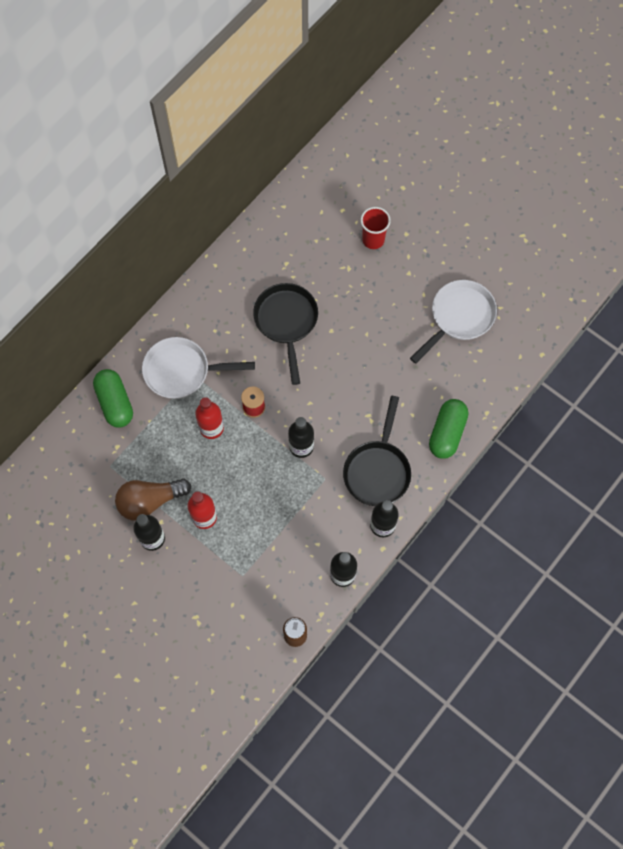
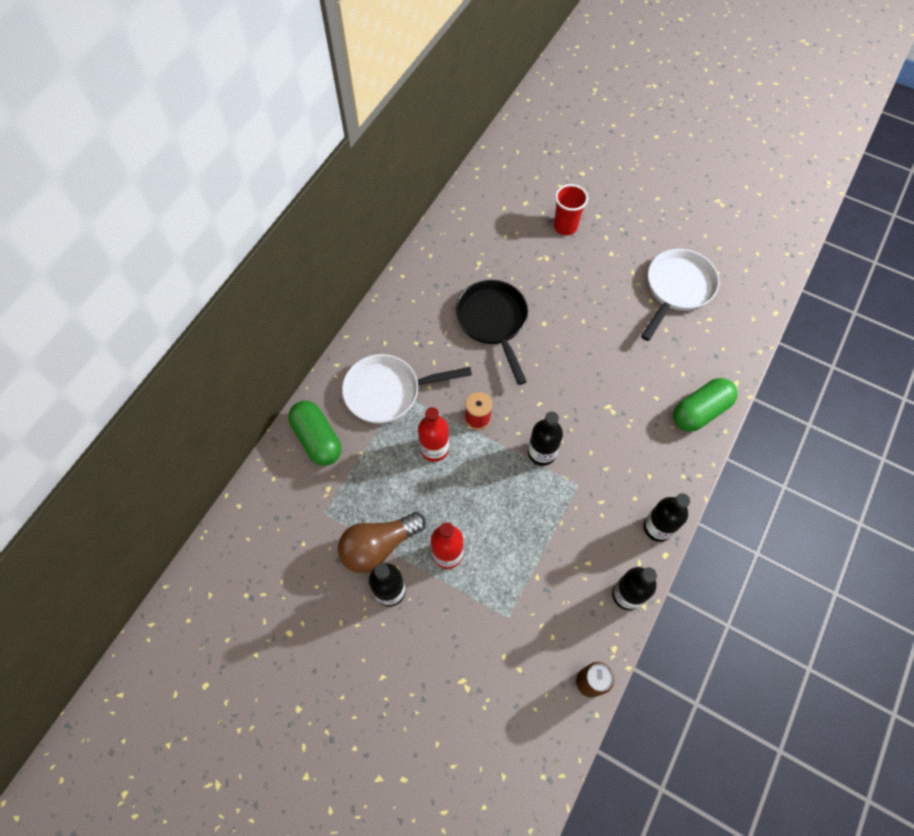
camera: 10 degrees left, 5 degrees down
black pan [343,396,411,506] -> none
green capsule [429,399,468,459] -> green capsule turned 45 degrees clockwise [673,378,737,432]

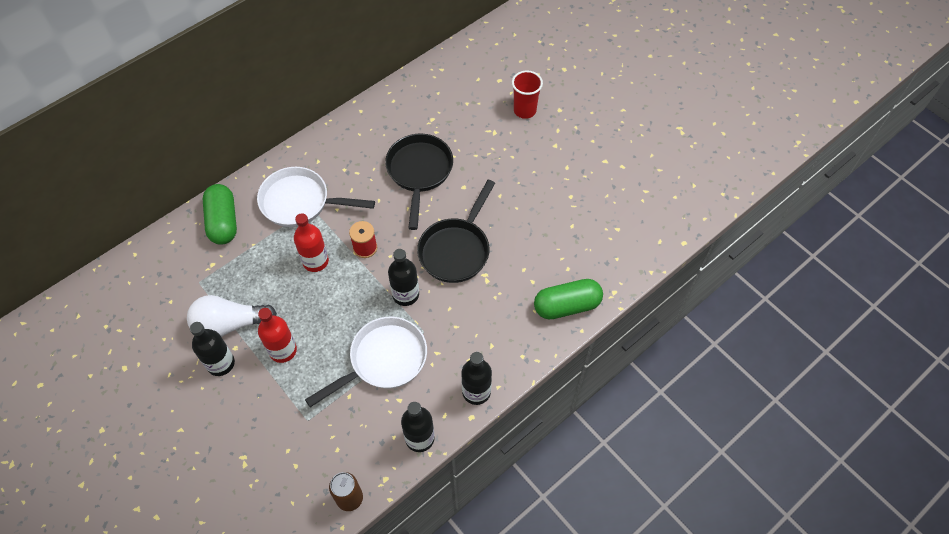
camera: 20 degrees right, 5 degrees down
brown light bulb [338,512,426,573] -> white light bulb [187,295,277,337]
white pan [641,249,719,341] -> white pan moved to [305,317,427,407]
none -> black pan [417,180,495,283]

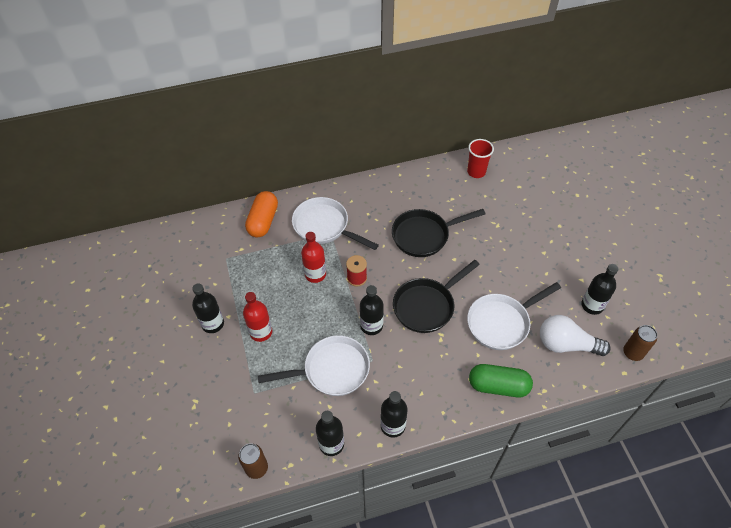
camera: 25 degrees right, 5 degrees down
white light bulb [187,295,277,337] -> white light bulb moved to [540,315,611,356]
green capsule [203,184,237,245] -> orange capsule [245,191,278,238]
black pan [385,133,453,230] -> black pan turned 135 degrees counterclockwise [392,209,486,257]
red cup [512,70,543,119] -> red cup moved to [467,139,494,178]
none -> white pan [467,282,561,350]
none -> black bottle [581,264,618,315]
none -> brown can [623,325,657,361]

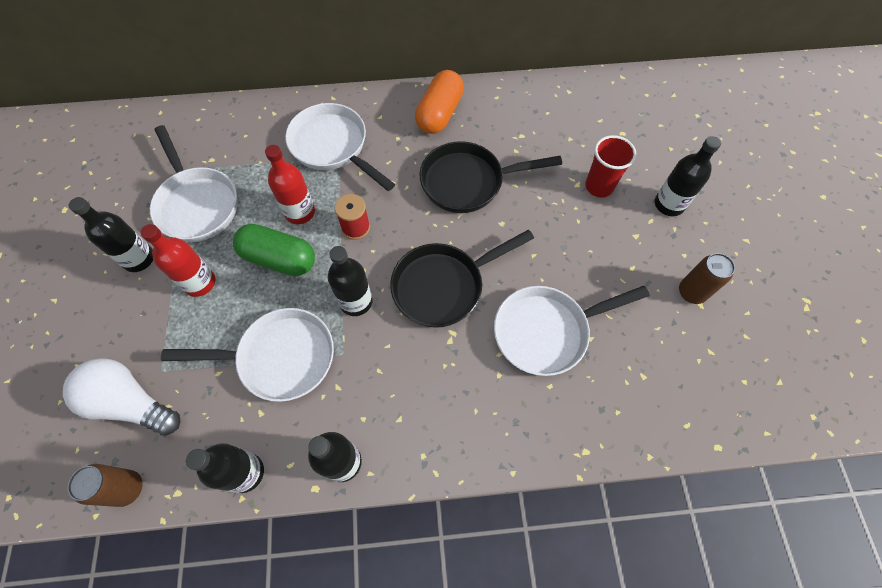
camera: 10 degrees right, 10 degrees up
orange capsule [245,191,278,238] -> orange capsule moved to [415,70,464,134]
red cup [467,139,494,178] -> red cup moved to [585,135,636,197]
green capsule [469,364,533,397] -> green capsule moved to [233,224,315,276]
white light bulb [540,315,611,356] -> white light bulb moved to [63,358,180,436]
black bottle [581,264,618,315] -> black bottle moved to [655,136,721,216]
brown can [623,325,657,361] -> brown can moved to [679,253,735,304]
none -> white pan [150,125,237,242]

